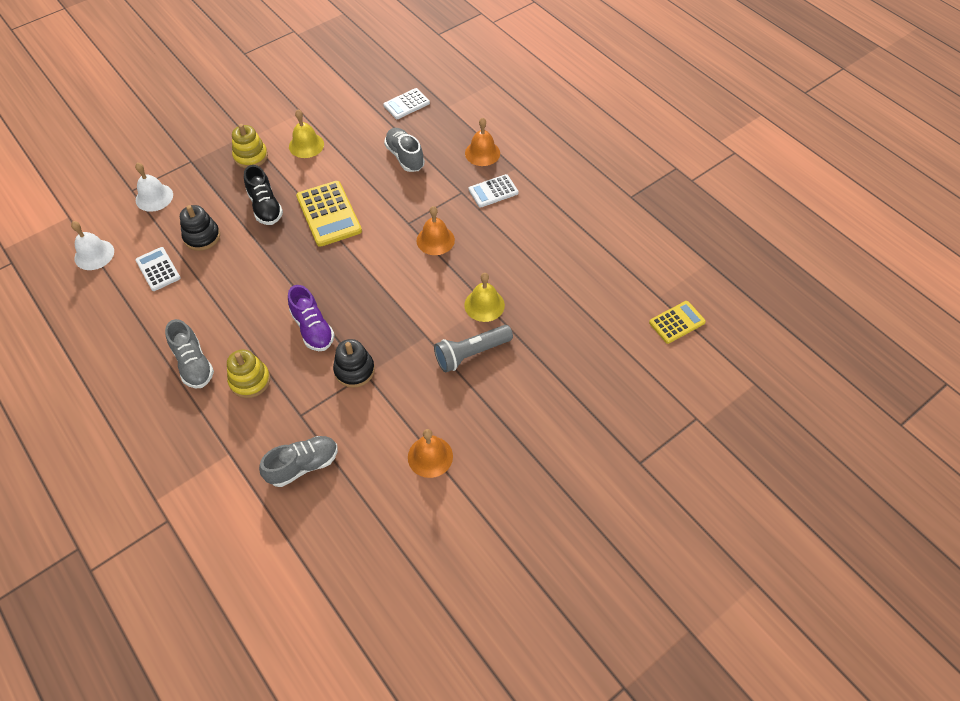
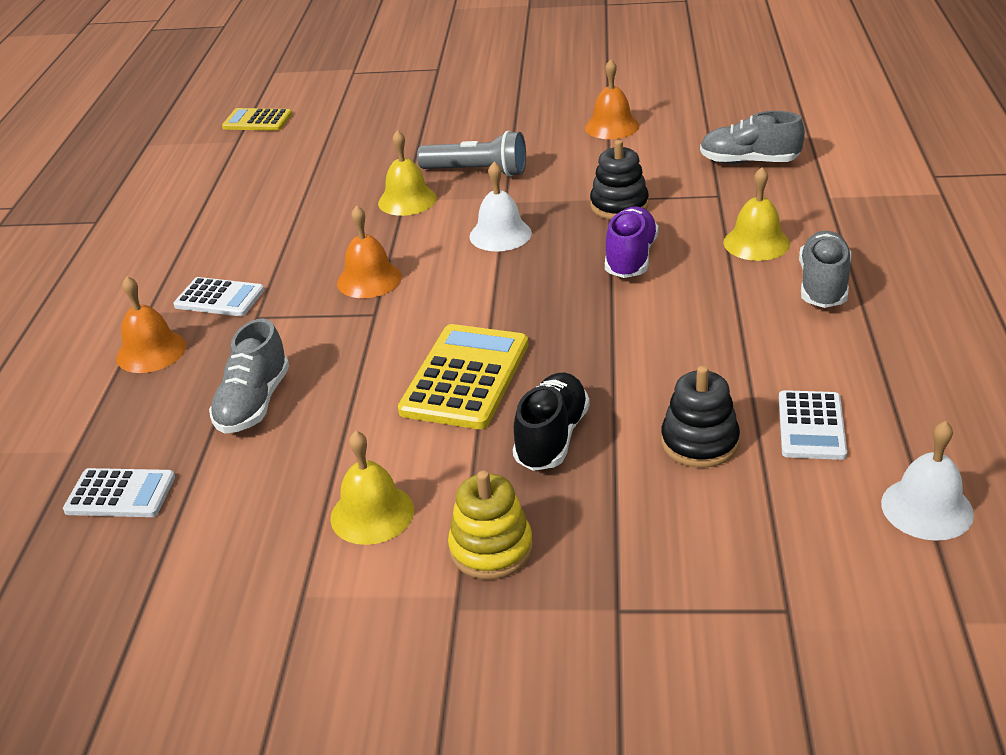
camera: 135 degrees left, 20 degrees down
white bell [135,163,173,212] -> white bell moved to [469,162,532,251]
yellow stacking toy [227,349,270,398] -> yellow bell [724,167,790,261]

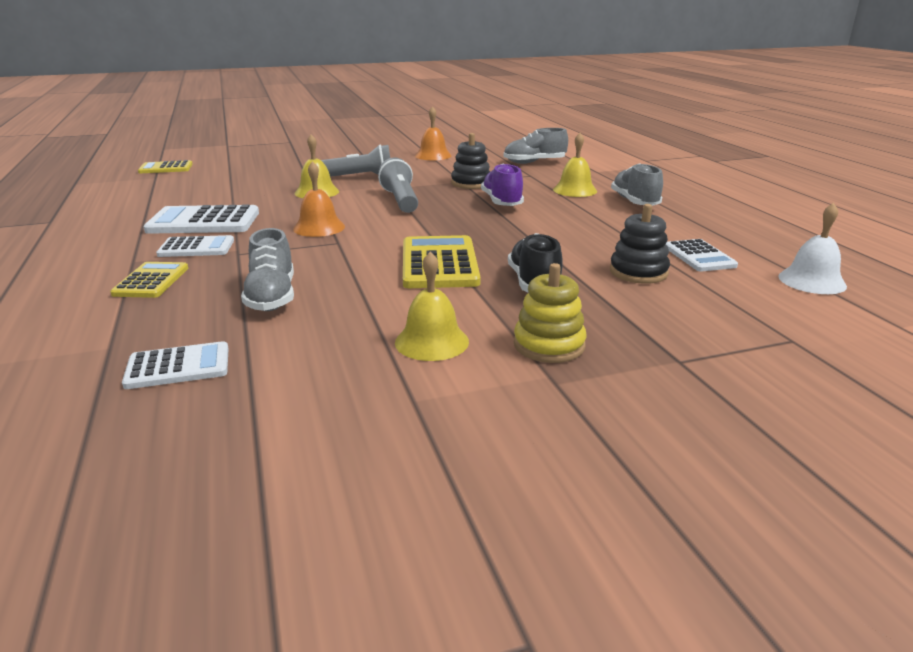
camera: 25 degrees left, 10 degrees down
orange bell [116,276,186,373] -> yellow calculator [110,262,188,298]
white bell [469,162,532,251] -> grey flashlight [378,158,418,213]
none -> white calculator [143,204,259,234]

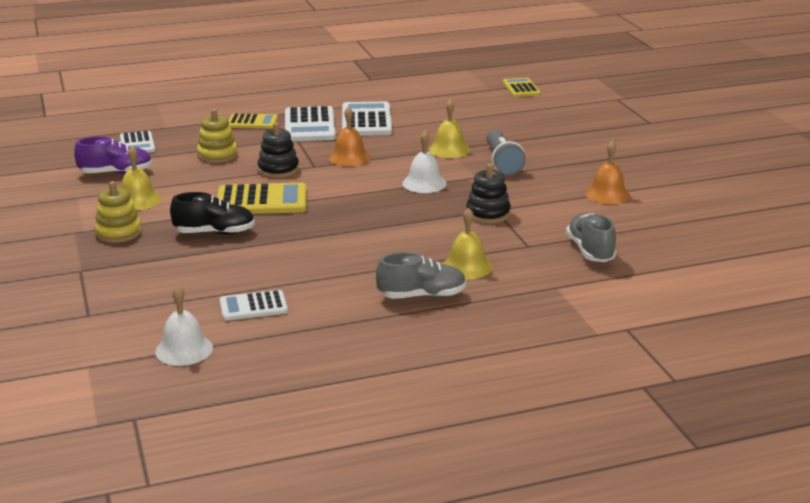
camera: 90 degrees right, 0 degrees up
white calculator [156,235,234,257] -> white calculator [285,106,336,141], size x1.63
grey shoe [241,228,294,311] -> yellow stacking toy [197,109,238,163]
grey flashlight [378,158,418,213] -> white bell [402,130,446,193]
purple shoe [481,164,524,206] -> purple shoe moved to [74,136,152,174]
black stacking toy [610,204,670,284] -> black stacking toy moved to [258,122,299,178]

